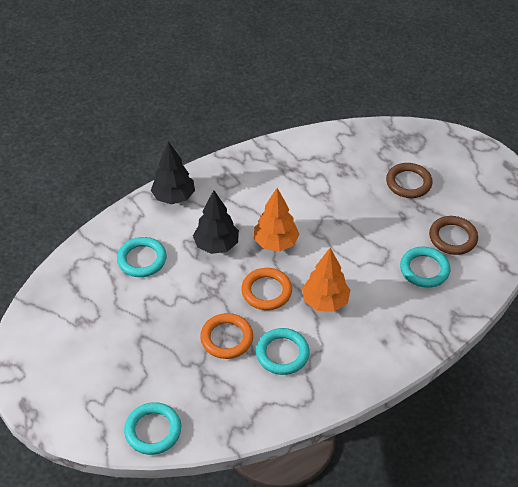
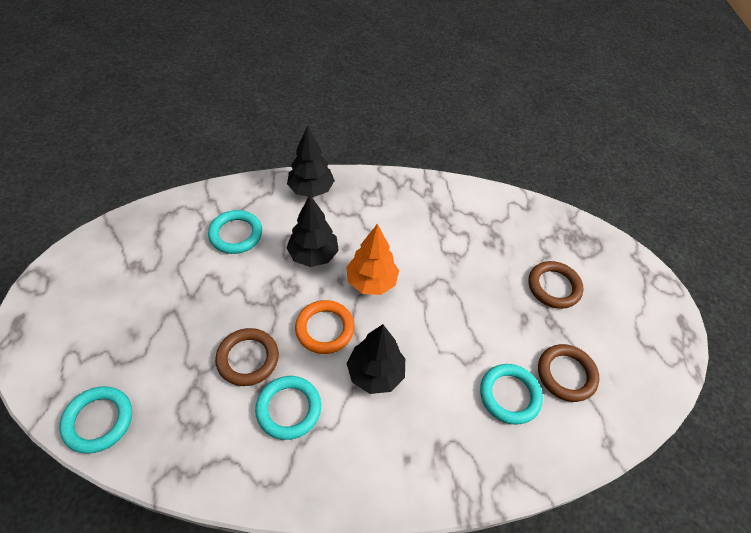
camera: 25 degrees right, 5 degrees up
orange ring [200,313,253,359] -> brown ring [215,328,279,386]
orange tree [302,248,350,312] -> black tree [347,324,405,394]

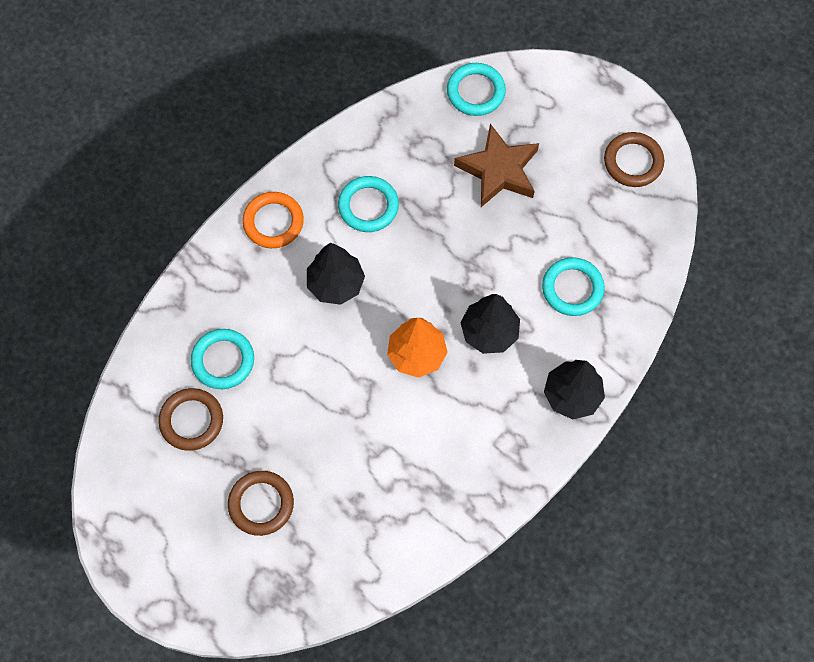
camera: 140 degrees right, 15 degrees up
brown ring [215,328,279,386] -> brown ring moved to [604,132,664,187]
orange ring [295,300,355,354] -> orange ring moved to [242,192,304,248]
none -> brown star [454,124,539,207]

